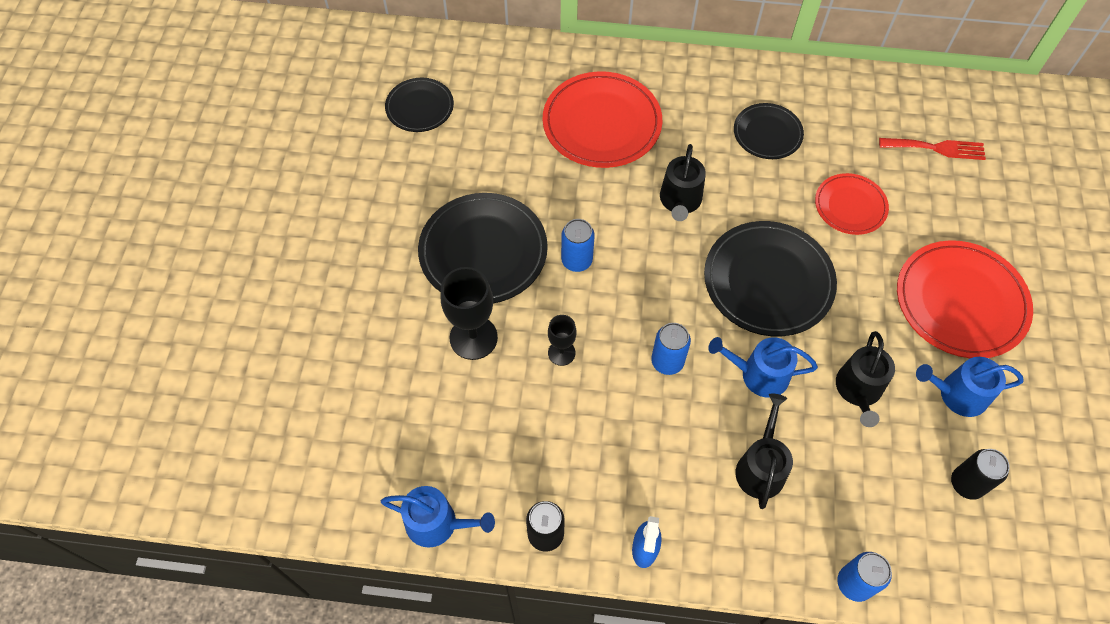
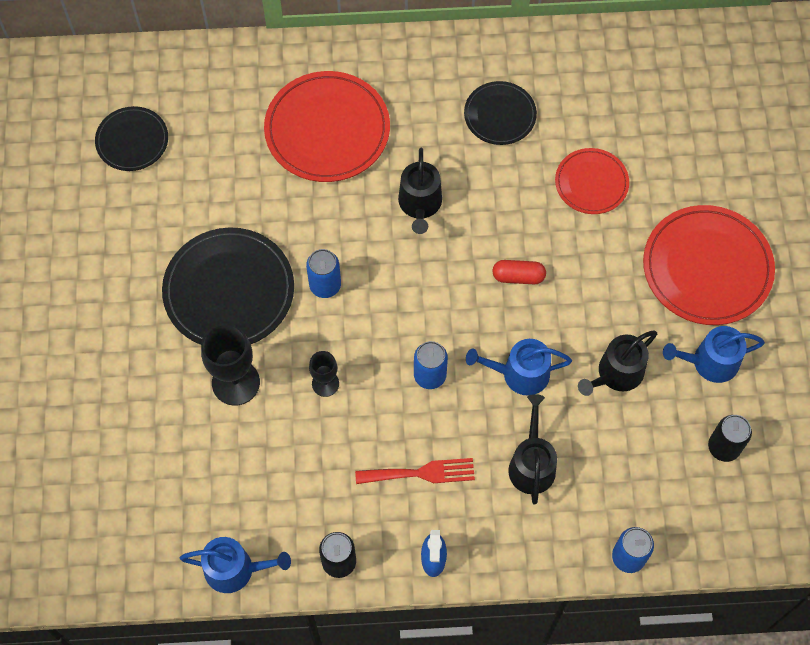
camera: 10 degrees left, 5 degrees up
black plate [704,221,837,336] -> red capsule [492,260,546,284]
black watering can [836,331,895,427] -> black watering can turned 45 degrees clockwise [578,331,657,396]
red fork [879,138,986,160] -> red fork moved to [355,458,475,484]

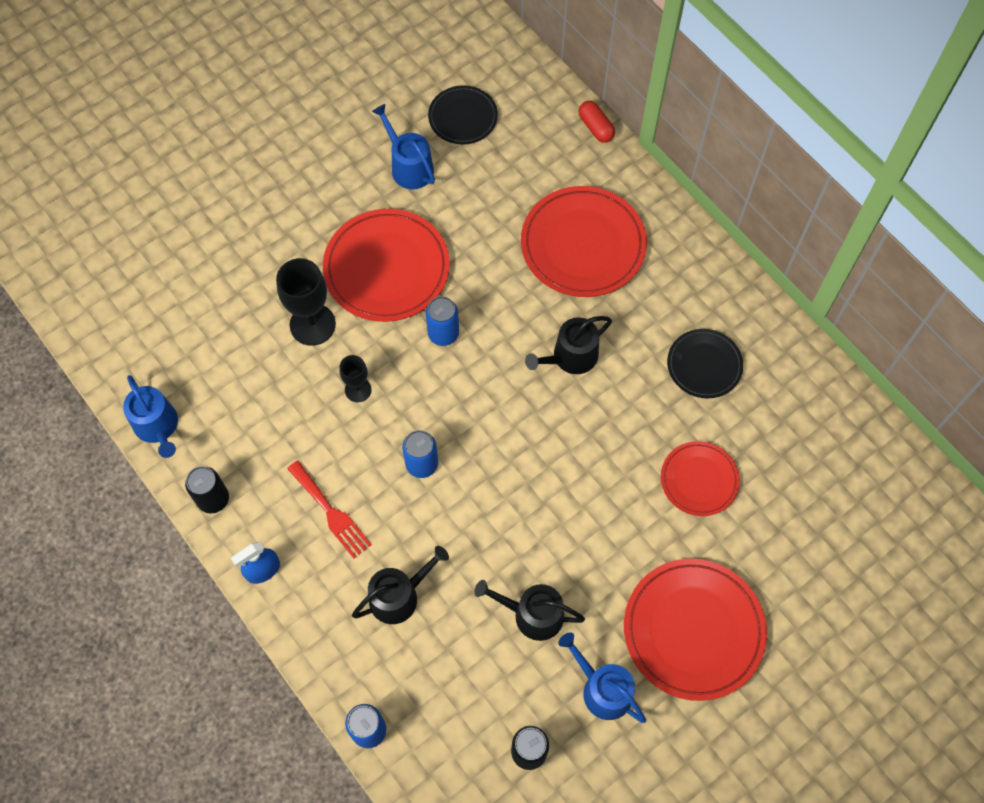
camera: 55 degrees right, 0 degrees up
black plate [162,227,294,345] -> red plate [323,209,450,322]
blue watering can [466,339,572,396] -> blue watering can moved to [372,104,435,189]
red capsule [492,260,546,284] -> red capsule moved to [579,101,615,143]

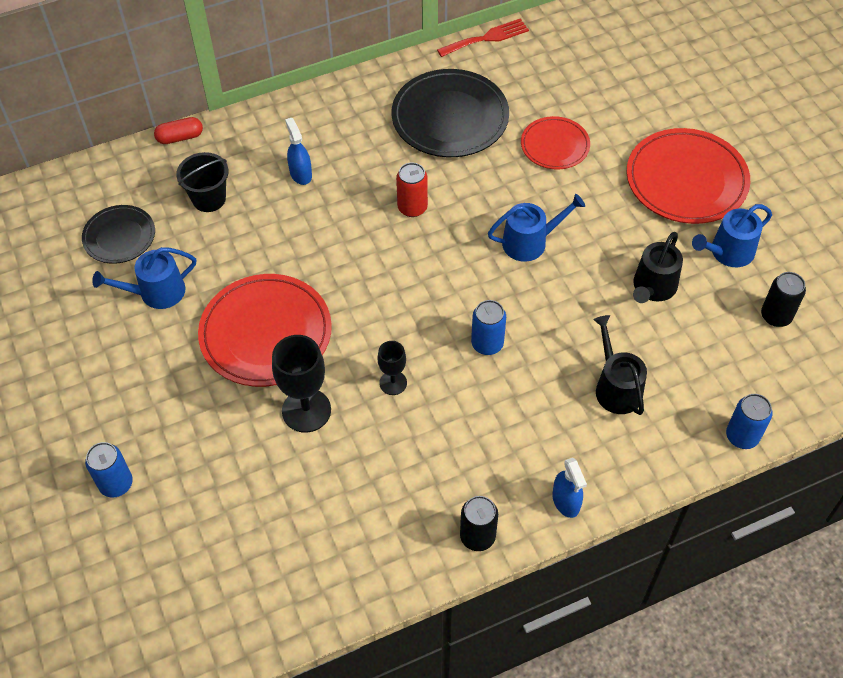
camera: 75 degrees left, 10 degrees down
blue watering can [123,375,178,458] -> blue watering can moved to [488,194,585,262]
red fork [287,461,372,559] -> red fork moved to [437,18,529,57]
blue can [425,296,459,346] -> blue can moved to [85,442,133,498]
red plate [521,186,647,297] -> blue spray bottle [285,118,312,185]
black watering can [525,316,612,374] -> red can [396,163,428,217]
black plate [667,329,743,398] -> black plate [392,69,509,157], size x1.72
none -> black bucket [176,152,228,212]

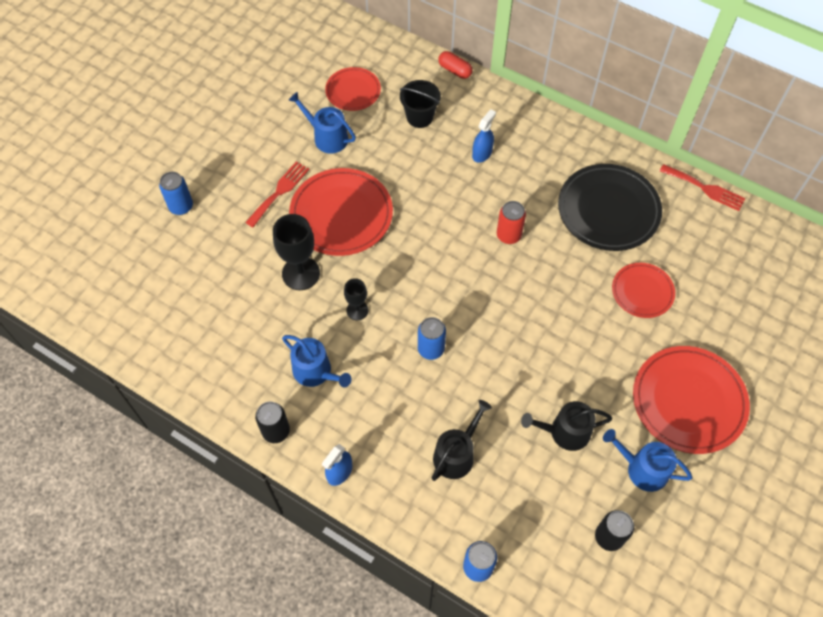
camera: 55 degrees right, 5 degrees up
black plate [82,205,155,264] -> red plate [325,67,381,111]
blue watering can [488,194,585,262] -> blue watering can moved to [282,335,352,388]
none -> red fork [245,161,310,227]

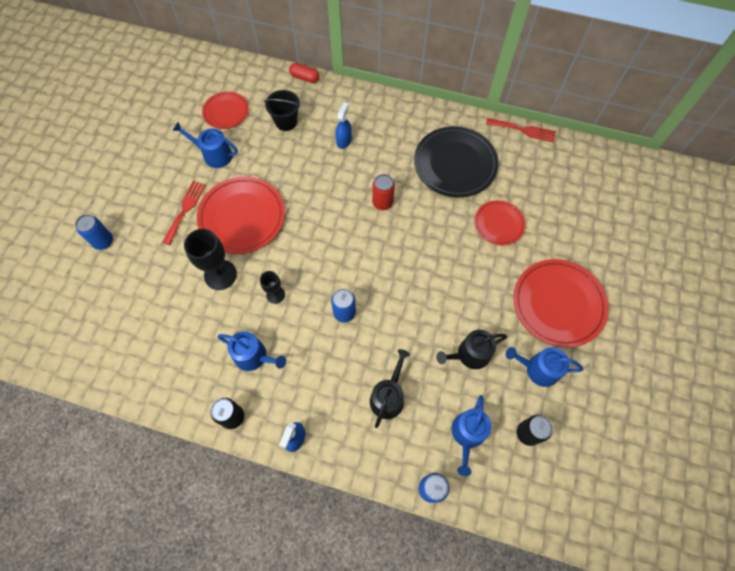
camera: 15 degrees left, 5 degrees up
none -> blue watering can [452,395,491,476]

